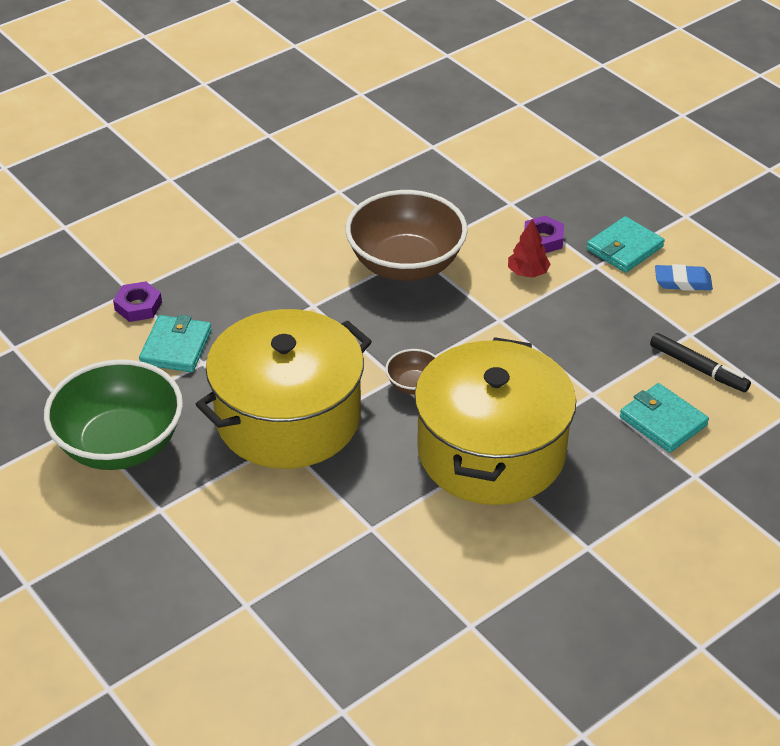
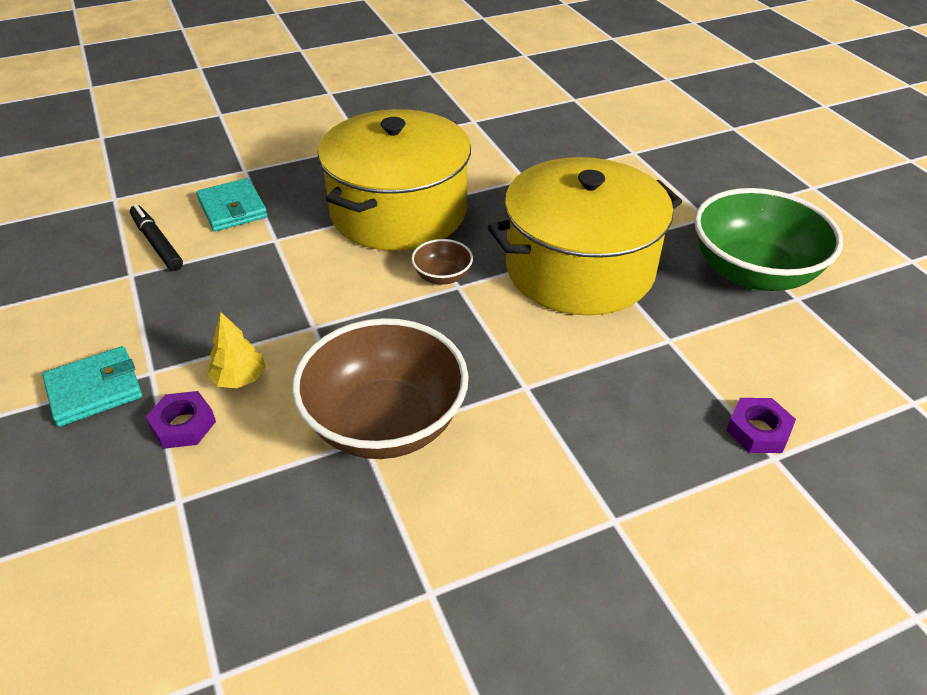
camera: 165 degrees left, 0 degrees up
turquoise wallet [139,315,212,372] -> none
red tree [508,219,551,278] -> yellow tree [207,312,266,389]
blue eraser [655,264,713,291] -> none

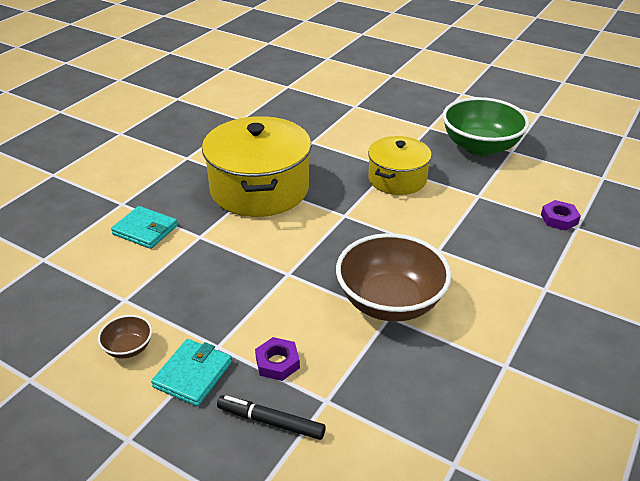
camera: 35 degrees left, 5 degrees down
black marker [130,204,183,271] -> black marker moved to [217,395,326,440]
yellow tree [207,312,266,389] -> none
brown bowl [411,239,473,285] -> brown bowl moved to [98,315,152,359]
yellow pot [488,157,682,315] -> yellow pot [368,136,432,195], size x0.60

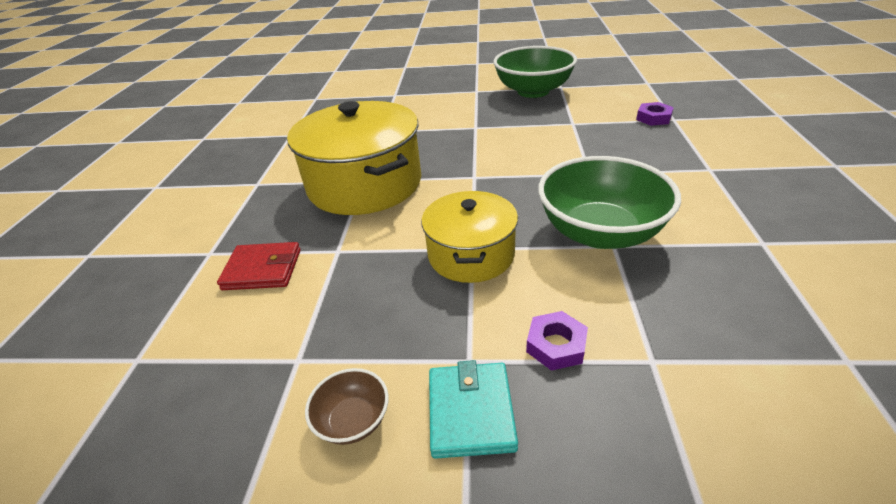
camera: 25 degrees left, 0 degrees up
turquoise wallet [111,206,178,249] -> red wallet [217,242,301,290]
black marker [217,395,326,440] -> none
brown bowl [336,233,452,321] -> green bowl [538,156,681,249]
yellow pot [368,136,432,195] -> yellow pot moved to [421,191,518,283]

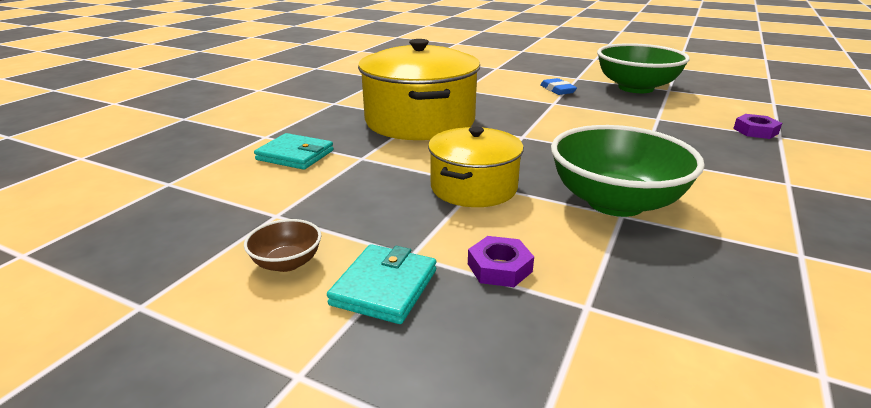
camera: 20 degrees right, 10 degrees down
red wallet [217,242,301,290] -> turquoise wallet [254,133,334,170]
none -> blue eraser [540,78,577,95]

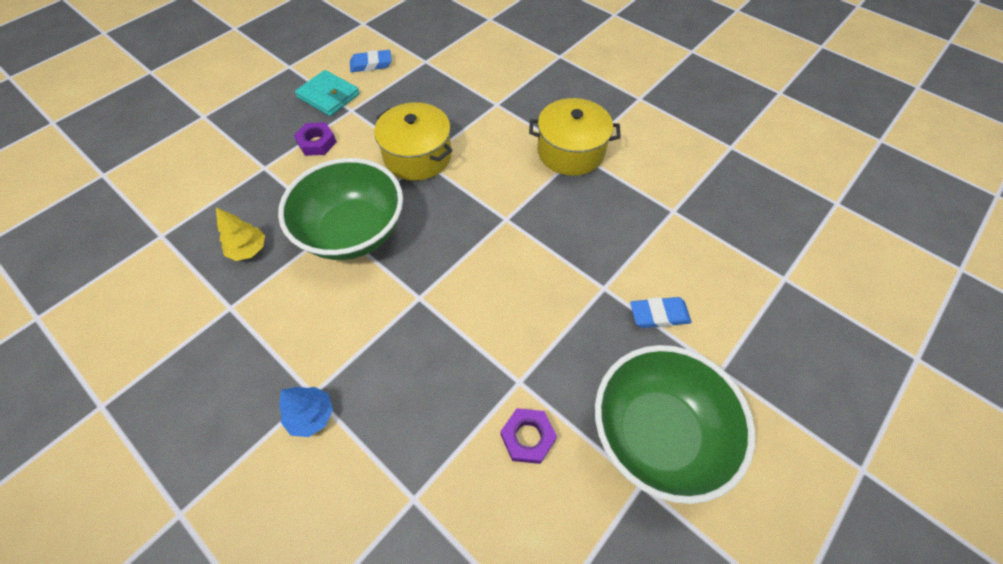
camera: 105 degrees right, 30 degrees up
brown bowl [244,219,321,272] -> blue eraser [350,50,392,72]
turquoise wallet [254,133,334,170] -> none
yellow pot [358,39,480,140] -> yellow pot [529,98,621,176], size x0.60
purple nut [733,114,782,139] -> purple nut moved to [501,408,557,464]
none -> yellow tree [216,208,265,261]
none -> blue tree [279,387,333,437]

